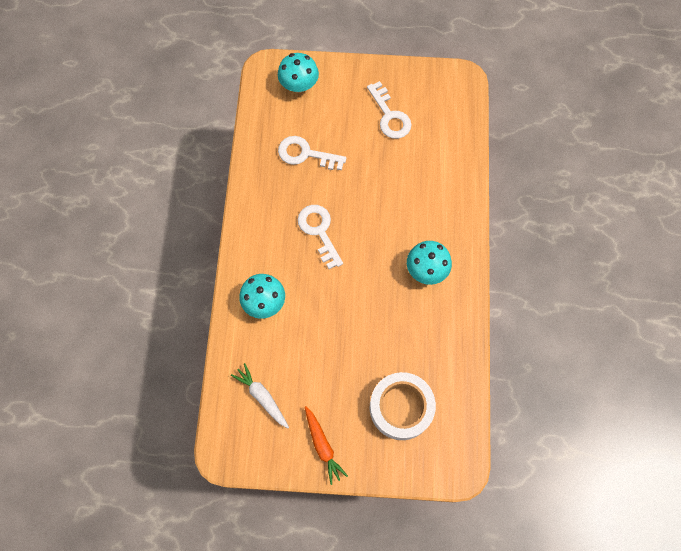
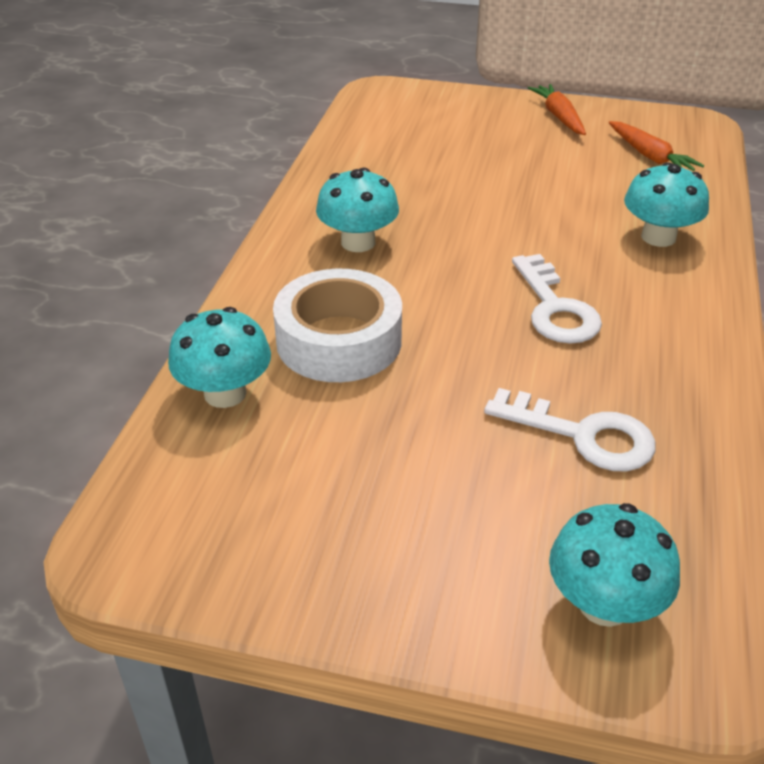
camera: 170 degrees left, 30 degrees down
white carrot [231,363,289,428] -> orange carrot [609,121,704,171]
white key [367,81,412,139] -> none
white tape [370,372,436,440] -> white tape moved to [273,269,402,382]
none -> turquoise mushroom [168,307,271,408]

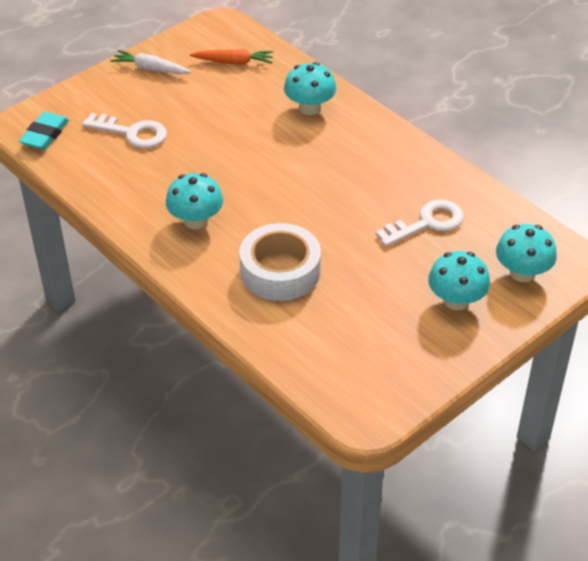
camera: 55 degrees left, 5 degrees up
turquoise mushroom [168,307,271,408] -> turquoise mushroom moved to [428,251,490,310]
white key [512,254,602,344] -> white key moved to [82,113,167,148]
orange carrot [528,84,586,135] -> white carrot [111,50,192,74]
none -> turquoise eraser [19,112,69,150]

